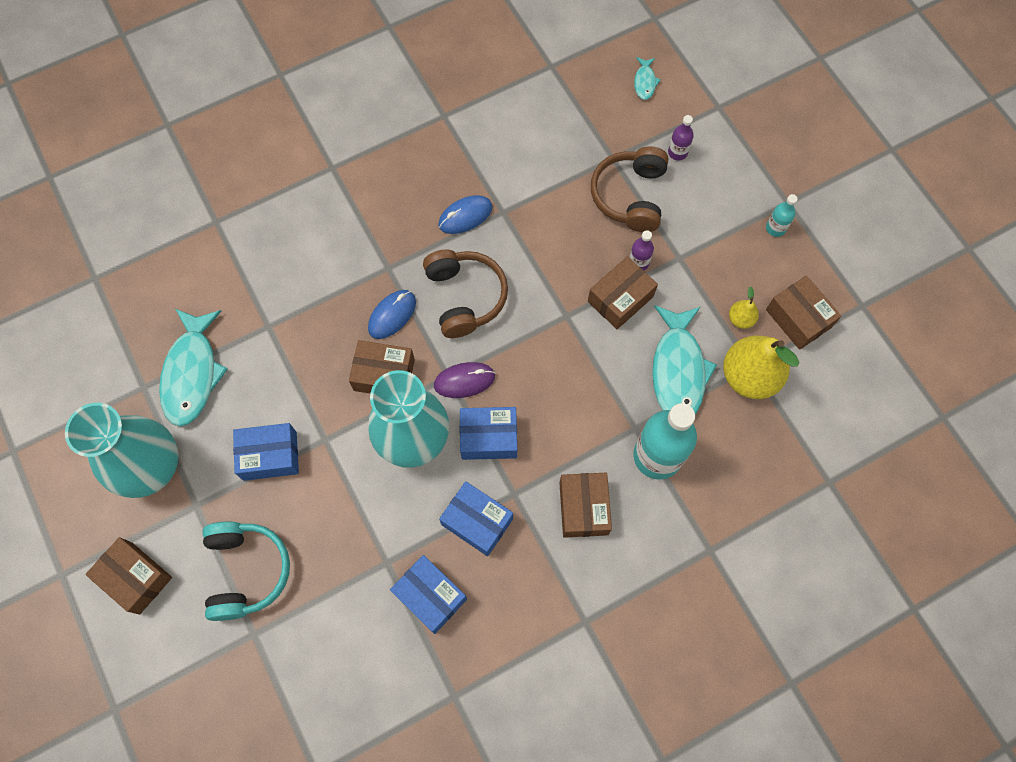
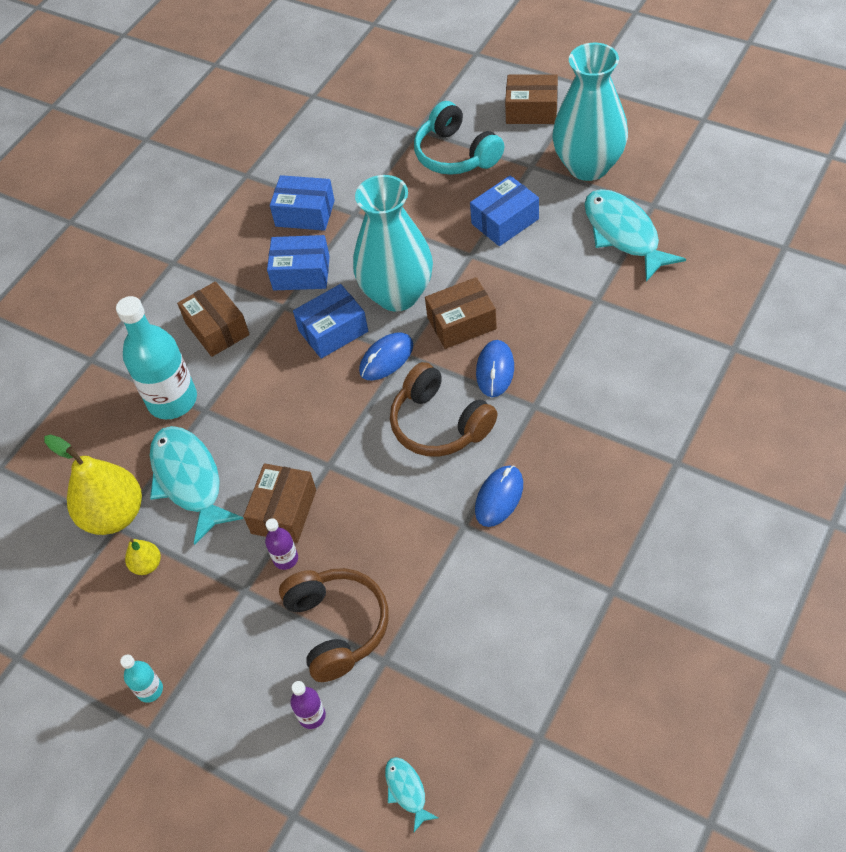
camera: 155 degrees right, 15 degrees down
purple mouse [434,362,495,398] -> blue mouse [359,332,413,380]
brown box [766,276,841,350] -> none

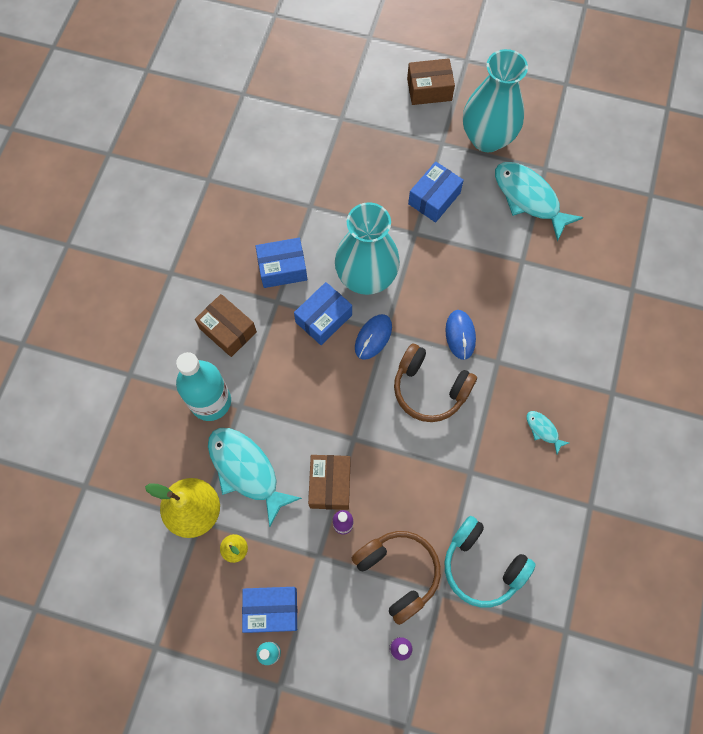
camera: 20 degrees left, 15 degrees up
blue box [270,175,335,231] -> blue box moved to [242,587,297,633]
turquoise fish [385,757,439,832] -> turquoise fish moved to [527,411,569,454]
turquoise headphones [414,101,504,175] -> turquoise headphones moved to [445,516,536,607]
brown box [425,277,497,349] -> none
blue mouse [475,465,523,527] -> none

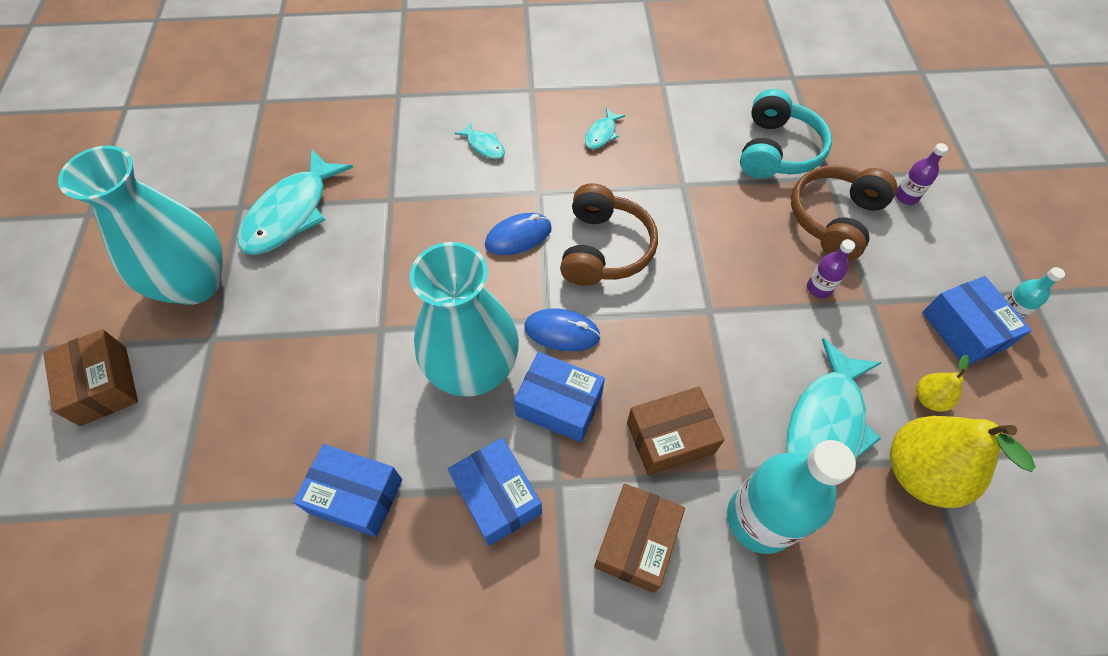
camera: 110 degrees left, 10 degrees down
brown box [308,455,351,510] -> brown box moved to [627,387,725,475]
blue box [408,162,464,222] -> blue box moved to [293,444,402,537]
none -> turquoise fish [454,122,505,159]

